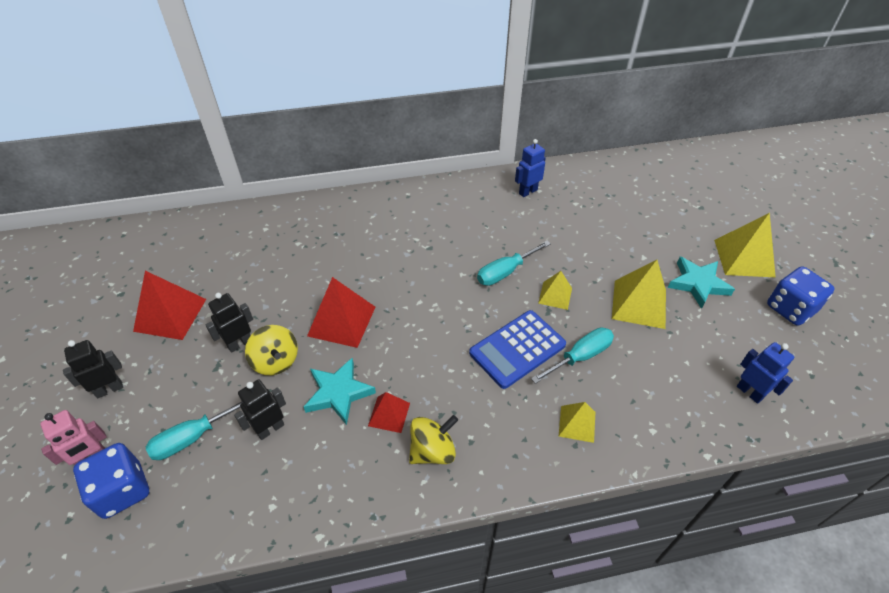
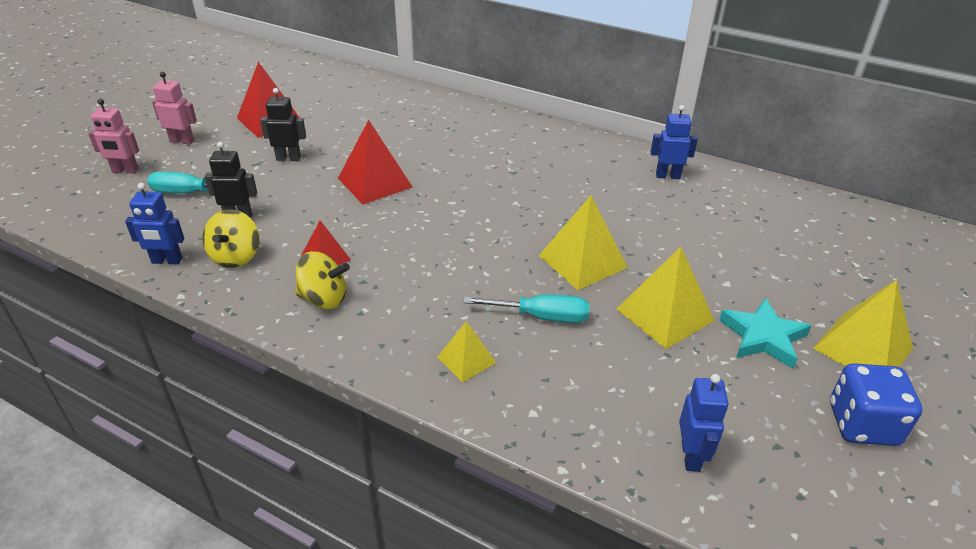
camera: 40 degrees right, 10 degrees down
black robot [63,340,123,398] -> pink robot [152,72,197,145]
blue dice [73,443,149,519] -> none
yellow spinning top [245,325,298,375] -> yellow spinning top moved to [203,209,259,268]
turquoise star [304,358,376,425] -> none
blue calculator [469,310,566,389] -> none
turquoise screwdriver [477,241,551,286] -> none
yellow pyramid [538,271,572,310] -> yellow pyramid [539,196,628,290], size x1.73
none -> blue robot [125,183,184,264]

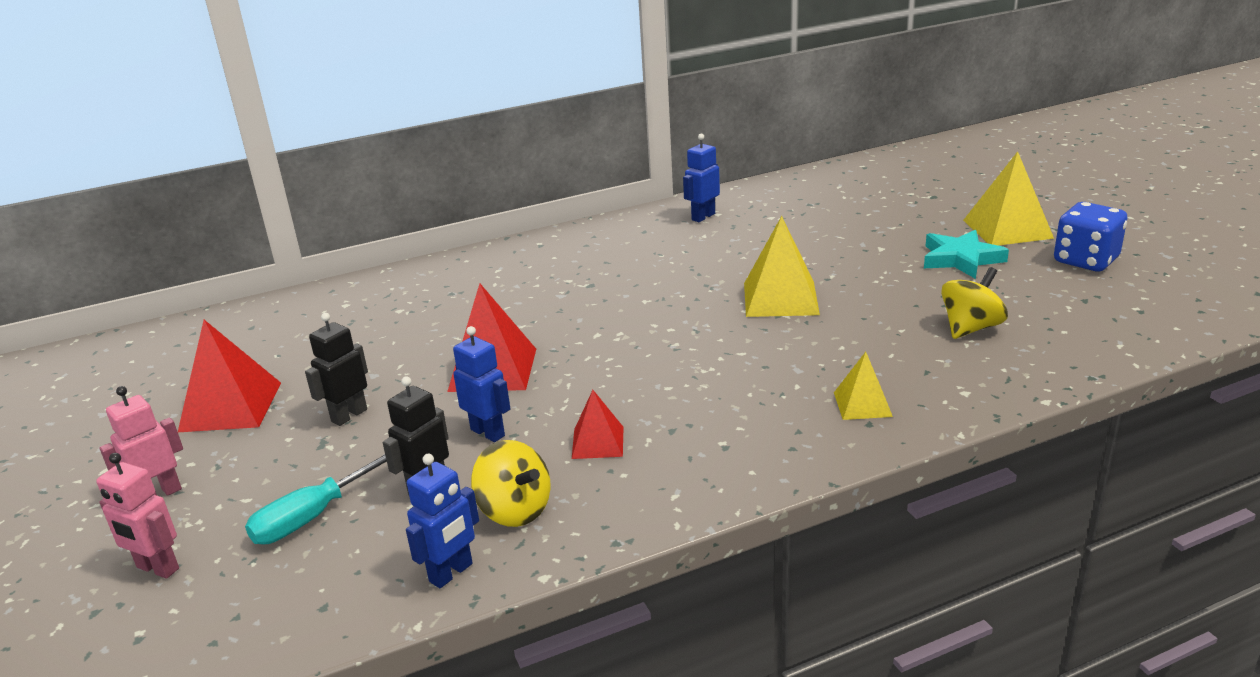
camera: 50 degrees left, 10 degrees down
pink robot [88,99,139,174] -> pink robot turned 75 degrees clockwise [96,453,179,579]
yellow spinning top [295,251,350,309] -> yellow spinning top moved to [941,267,1008,339]
turquoise screwdriver [463,294,589,323] -> none
yellow pyramid [617,247,714,349] -> none
blue robot [679,374,729,472] -> blue robot moved to [453,326,510,442]

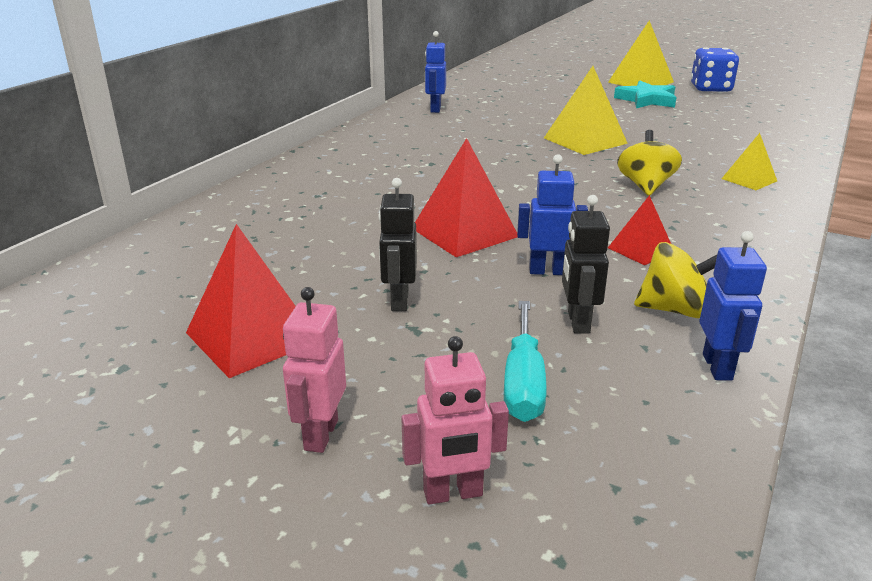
camera: 40 degrees left, 0 degrees up
yellow spinning top [941,267,1008,339] -> yellow spinning top moved to [617,130,682,196]

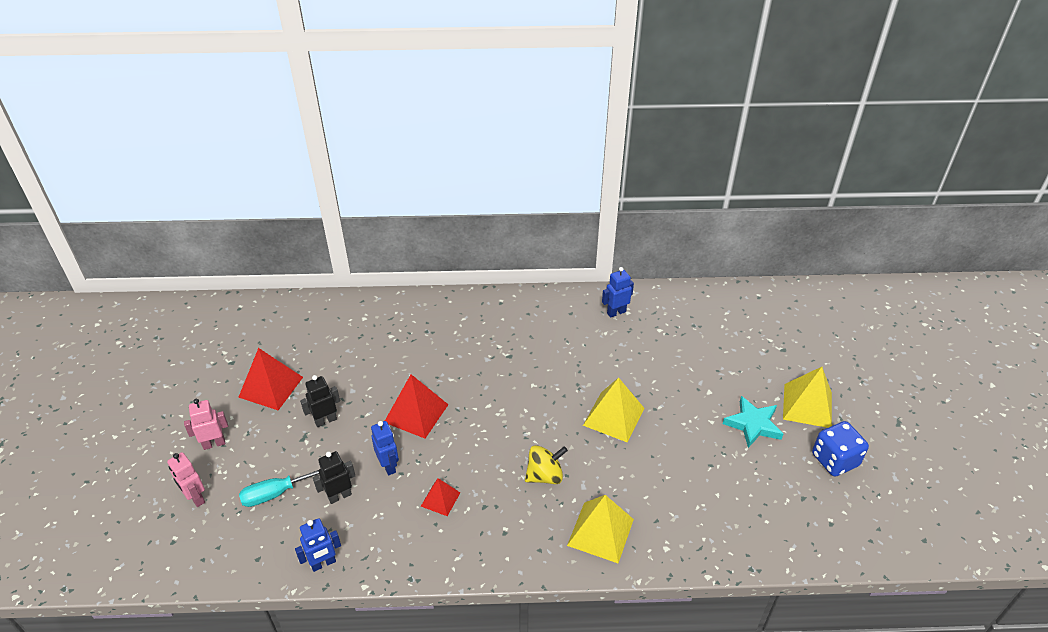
camera: 60 degrees right, 15 degrees up
yellow spinning top [634,242,717,318] -> none
yellow pyramid [722,133,777,190] -> yellow pyramid [567,495,634,563], size x1.73

